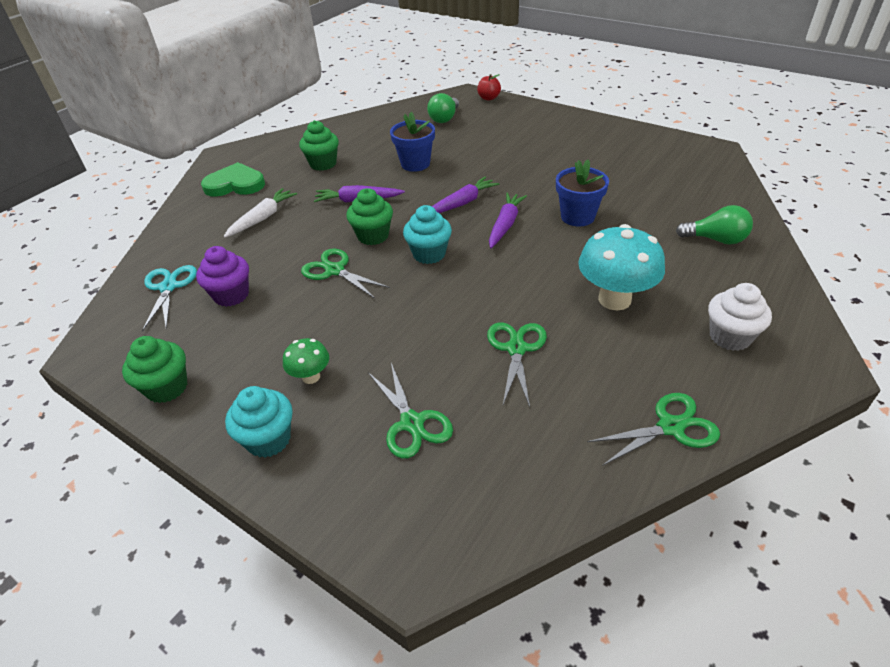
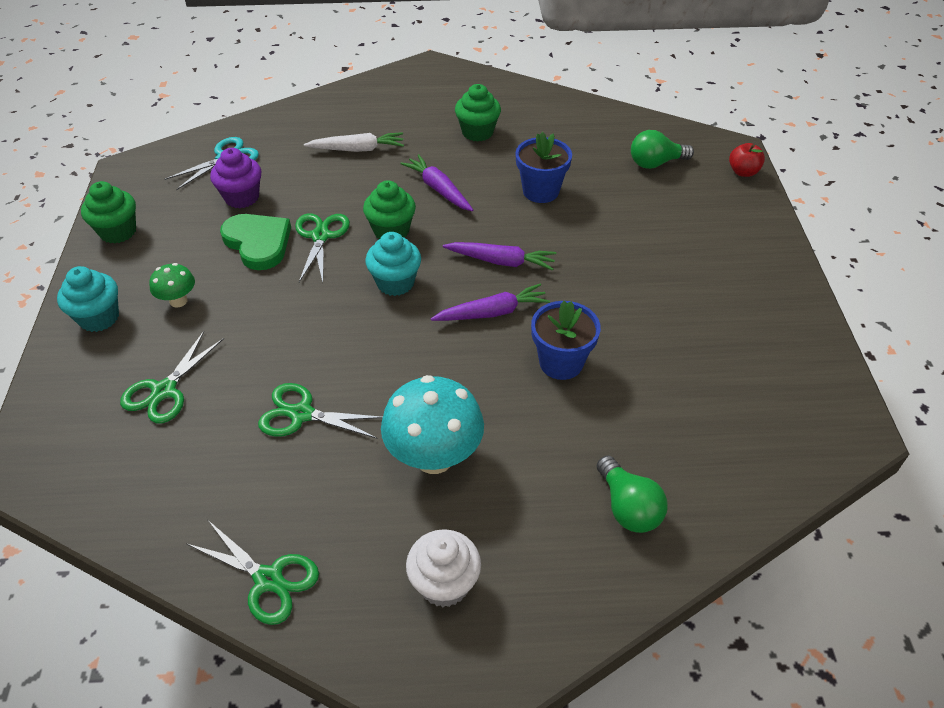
camera: 50 degrees right, 5 degrees up
green heart [201,162,265,197] -> green heart moved to [220,214,291,270]
green scissors [487,322,547,407] -> green scissors turned 135 degrees counterclockwise [258,383,383,439]

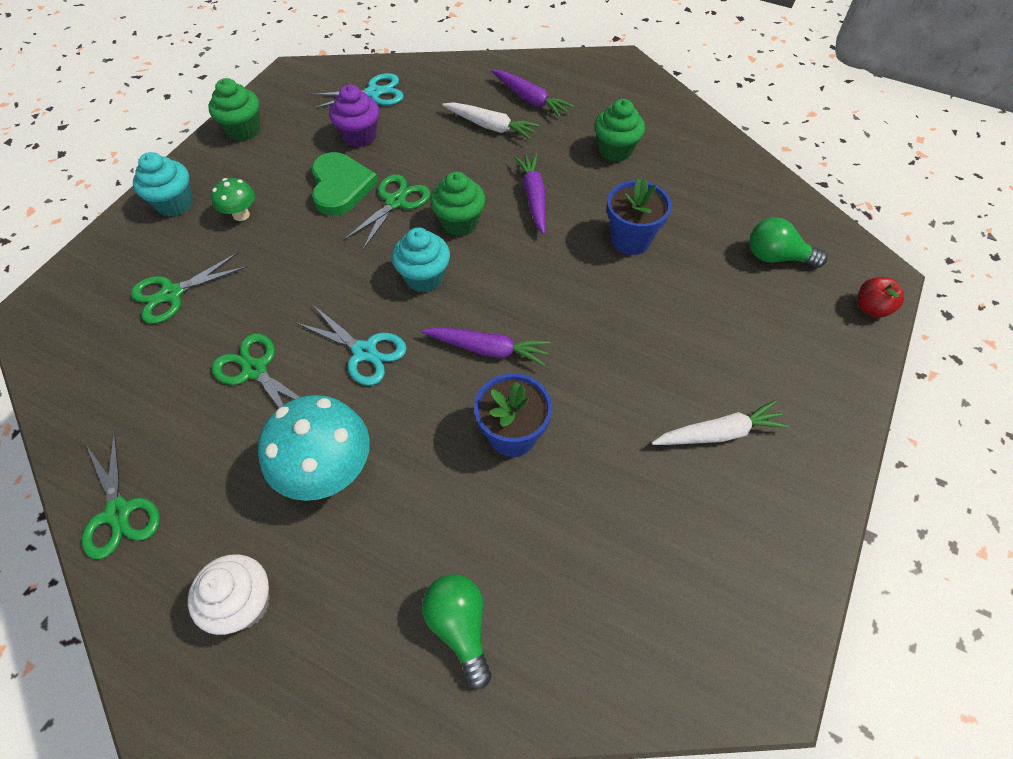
camera: 30 degrees right, 10 degrees up
purple carrot [443,242,556,271] -> purple carrot moved to [492,70,574,118]
green light bulb [597,455,668,533] -> green light bulb turned 150 degrees clockwise [422,574,491,689]
none -> turquoise scissors [296,305,407,386]
none -> white carrot [652,400,790,445]

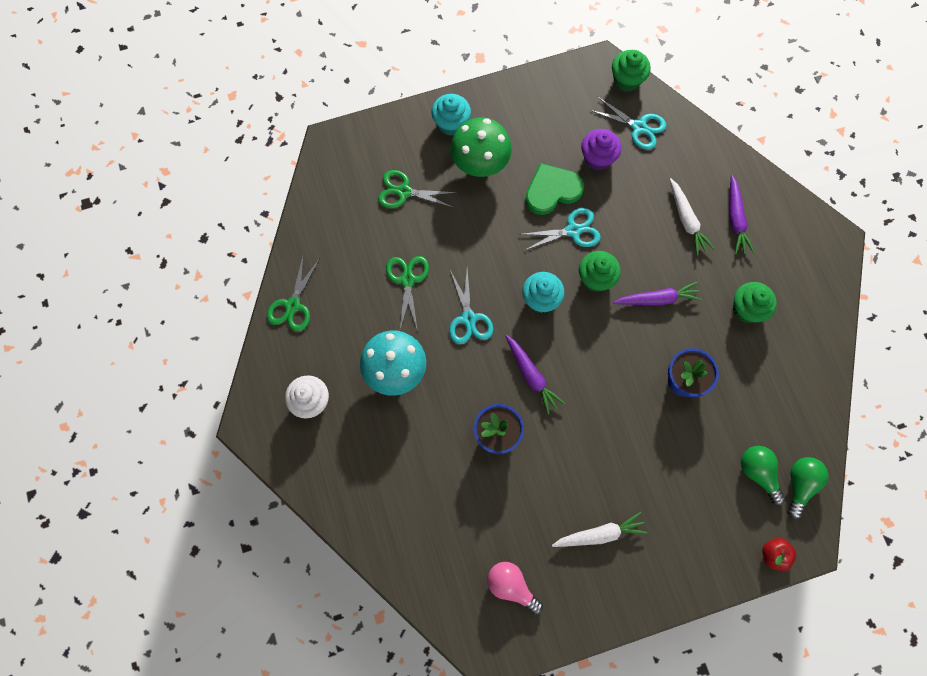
camera: 45 degrees right, 15 degrees up
green cupcake [209,78,260,141] -> green cupcake moved to [612,50,651,92]
green mushroom [211,178,255,221] -> green mushroom [450,118,512,177], size x1.95
green heart [311,152,378,216] -> green heart turned 150 degrees counterclockwise [525,163,584,215]
green scissors [343,174,430,251] -> turquoise scissors [520,208,601,251]
green light bulb [422,574,491,689] -> green light bulb moved to [788,457,828,519]
purple carrot [513,153,546,234] -> purple carrot turned 45 degrees clockwise [613,281,702,306]
white carrot [652,400,790,445] -> white carrot turned 45 degrees counterclockwise [552,512,647,547]
none -> pink light bulb [487,562,543,615]

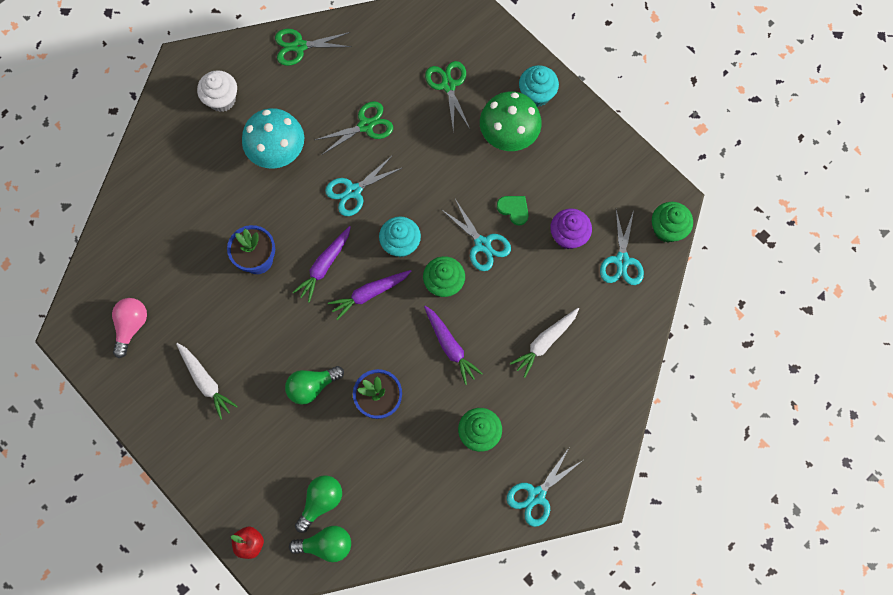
camera: 65 degrees right, 0 degrees up
green heart [525,163,584,215] -> green heart [497,196,529,225], size x0.57
purple carrot [729,175,755,255] -> purple carrot moved to [328,270,411,320]
none -> green light bulb [285,366,344,405]
none -> turquoise scissors [507,448,583,527]

